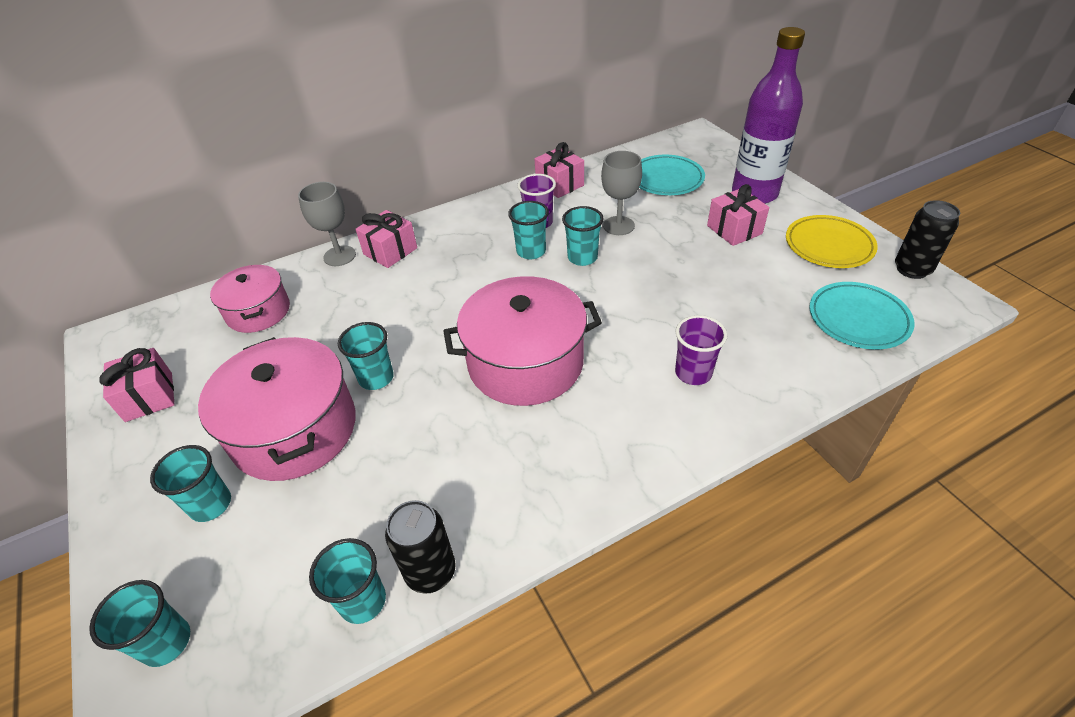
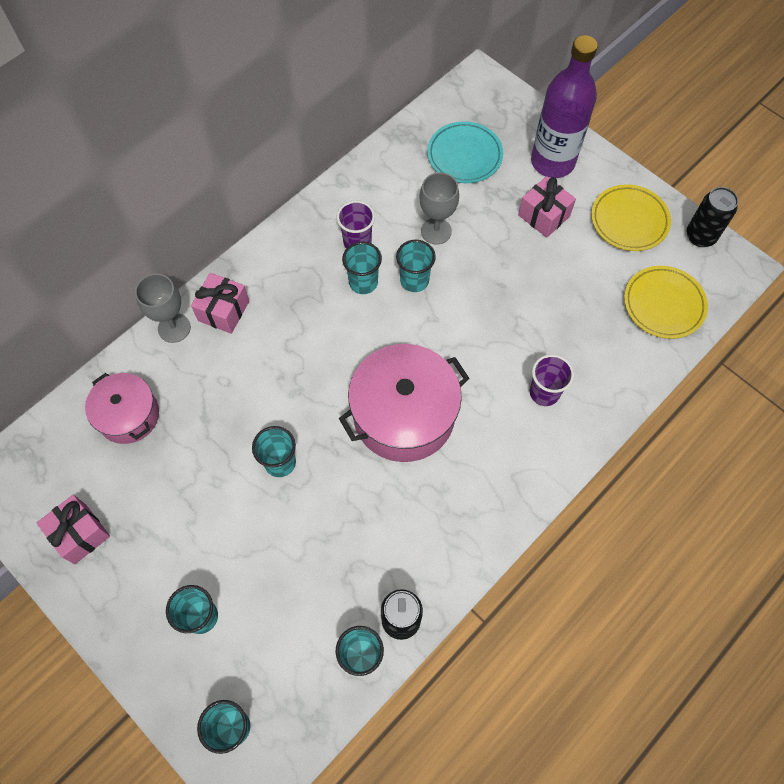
camera: 20 degrees left, 20 degrees up
pink pot [198,337,356,481] -> none
pink gift [535,142,584,198] -> none
turquoise plate [809,282,915,349] -> yellow plate [624,266,708,339]

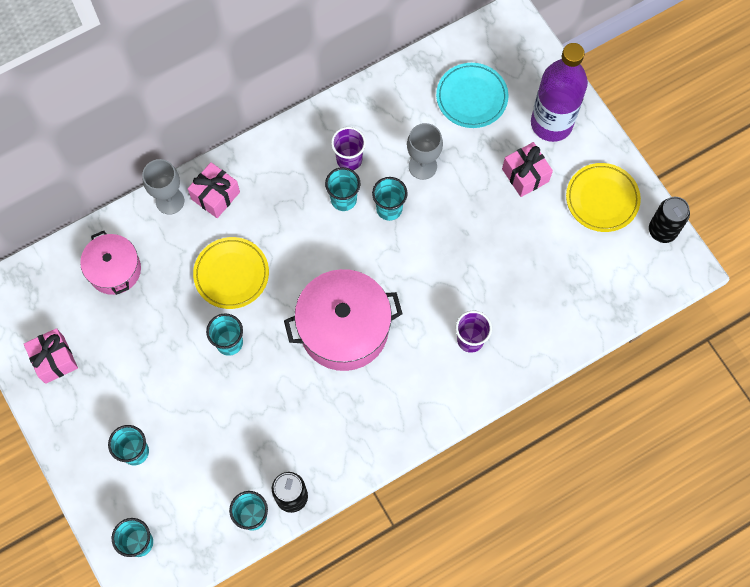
camera: 15 degrees right, 5 degrees up
yellow plate [624,266,708,339] -> yellow plate moved to [193,237,269,309]

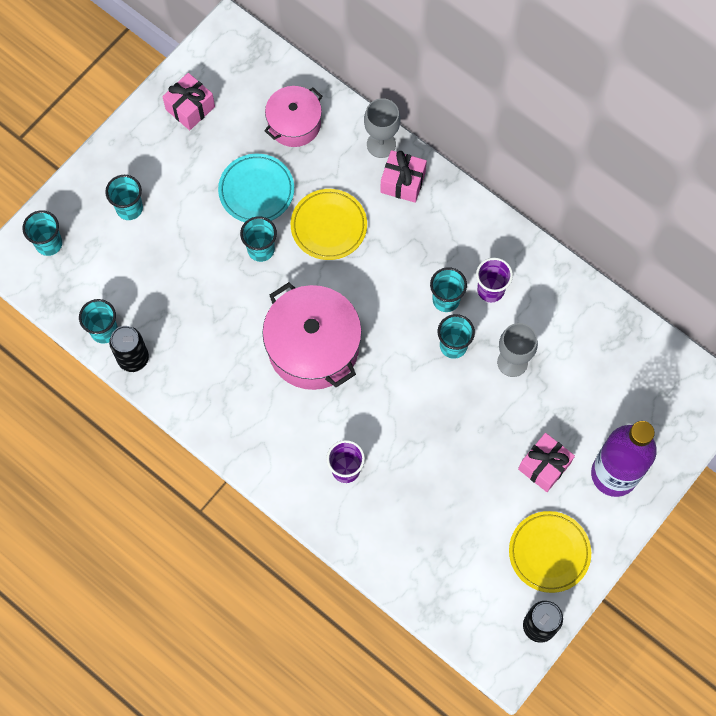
camera: 70 degrees right, 0 degrees up
turquoise plate [436,63,508,128] -> turquoise plate moved to [218,154,294,222]

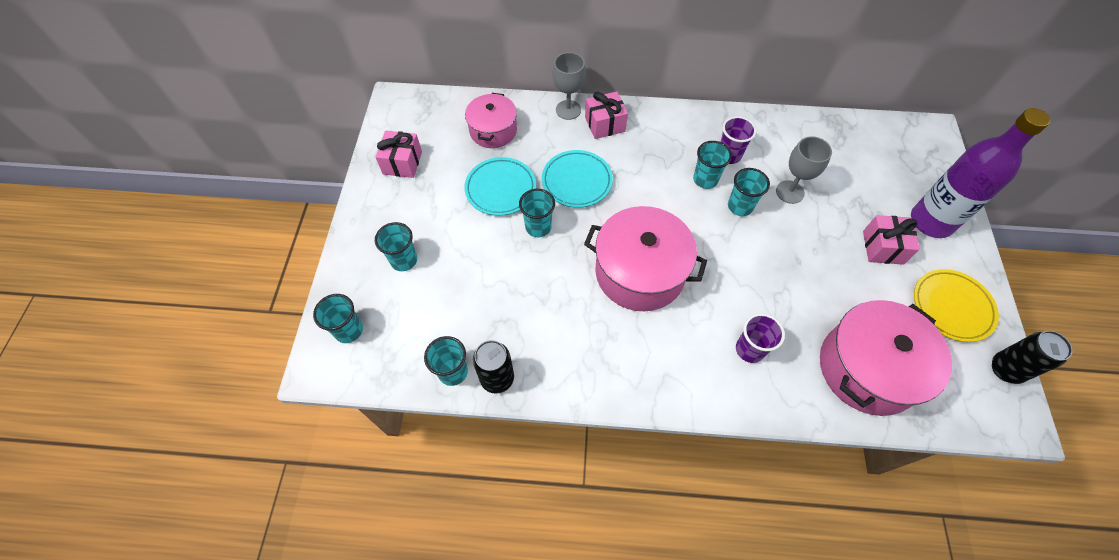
camera: 35 degrees left, 10 degrees down
yellow plate [291,189,367,260] -> turquoise plate [542,150,613,208]
none -> pink pot [820,300,952,416]

